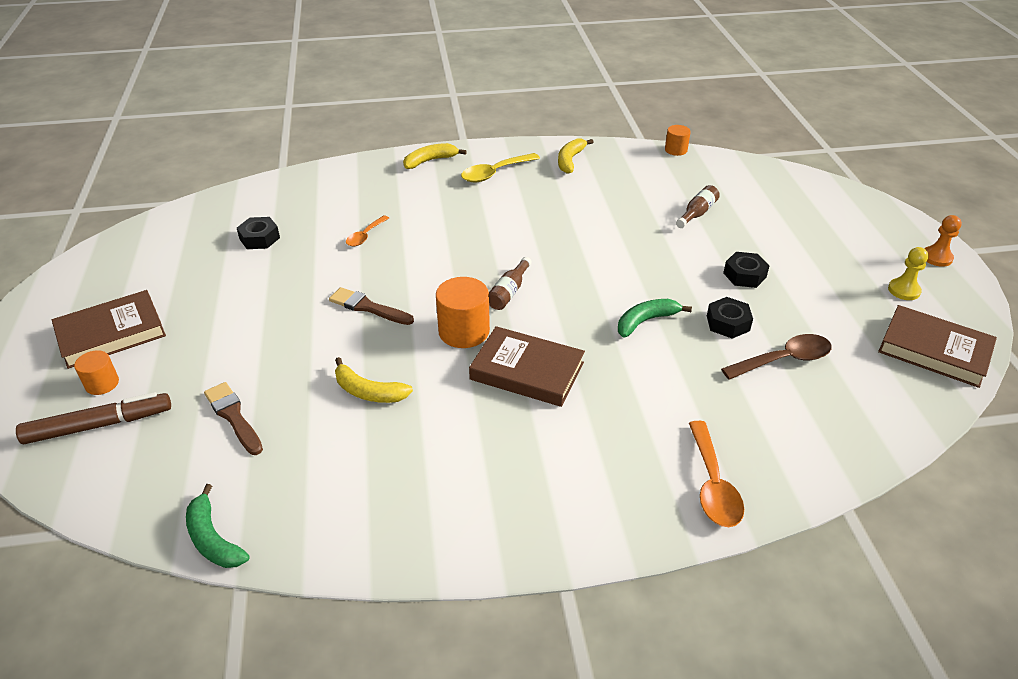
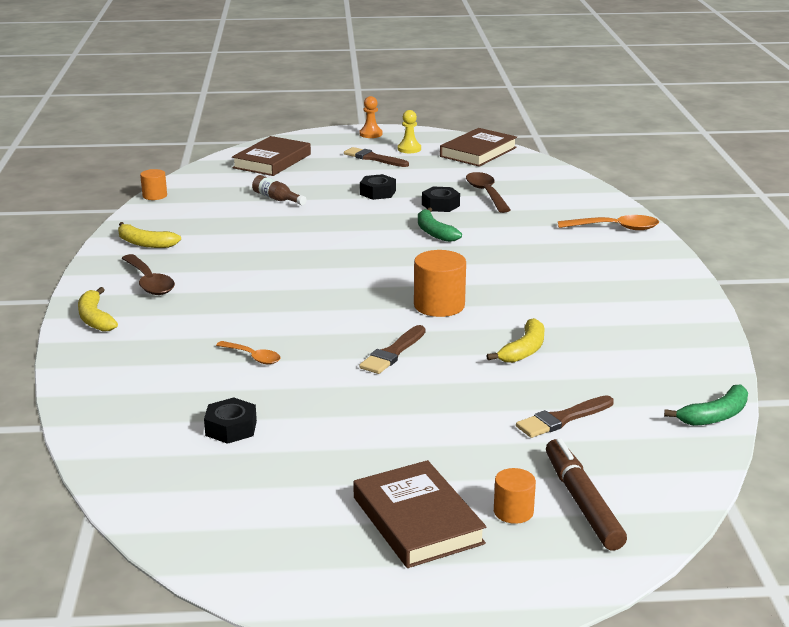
camera: 85 degrees left, 15 degrees down
yellow spoon [461,153,540,182] -> brown spoon [121,254,175,295]
brown book [469,326,585,407] -> brown book moved to [232,136,311,176]
brown bottle [489,257,532,310] -> none
none -> brown brush [344,147,409,167]

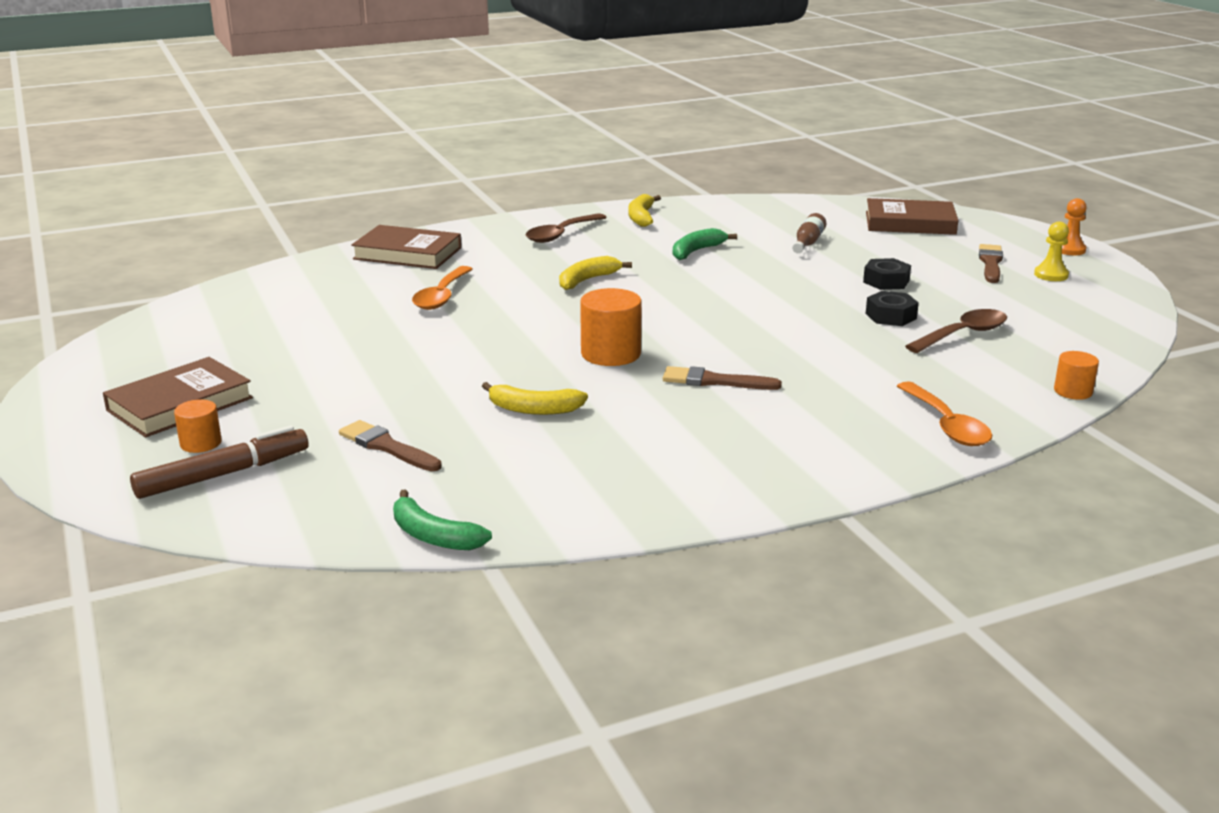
camera: 70 degrees right, 0 degrees up
yellow banana [78,287,118,332] -> yellow banana moved to [559,256,632,290]
orange cylinder [140,169,167,200] -> orange cylinder moved to [1054,351,1099,400]
black nut [204,398,257,444] -> none
orange spoon [216,341,281,364] -> orange spoon [412,266,473,310], size x1.60
brown brush [359,325,425,374] -> brown brush moved to [663,366,782,390]
green banana [418,207,462,242] -> green banana moved to [673,228,737,260]
brown book [440,128,517,167] -> brown book moved to [351,225,461,269]

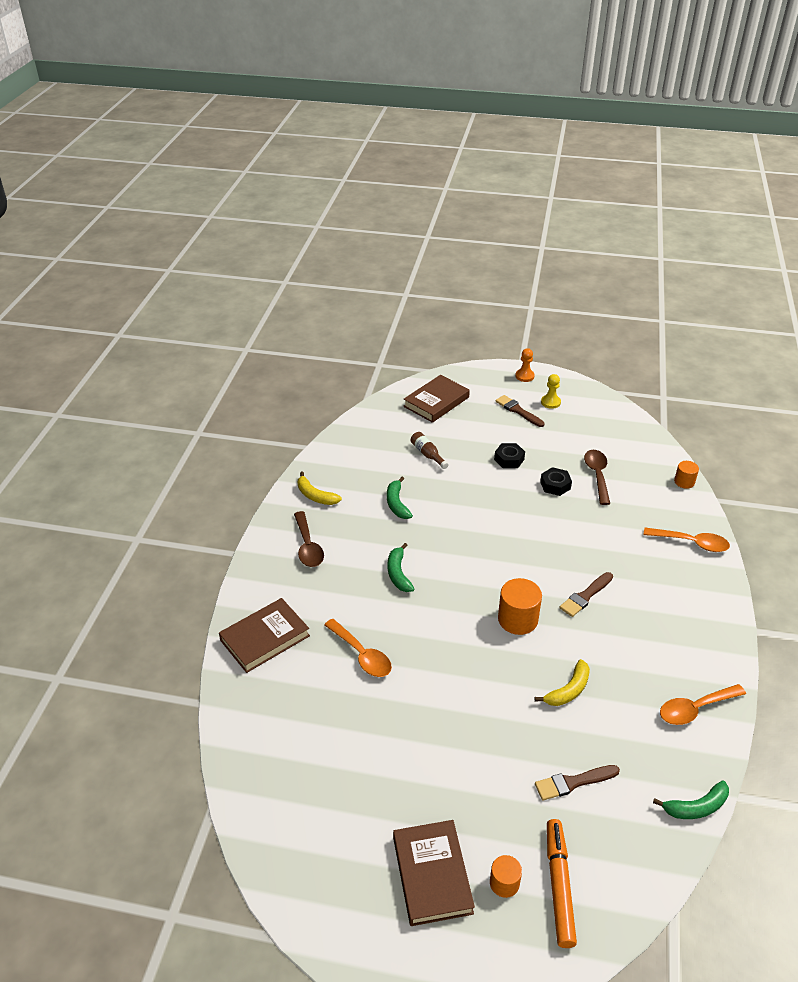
camera: 55 degrees left, 15 degrees up
brown marker [130,425,308,499] -> orange marker [547,819,577,948]
yellow banana [559,256,632,290] -> green banana [388,543,415,592]
none -> orange spoon [660,684,746,725]

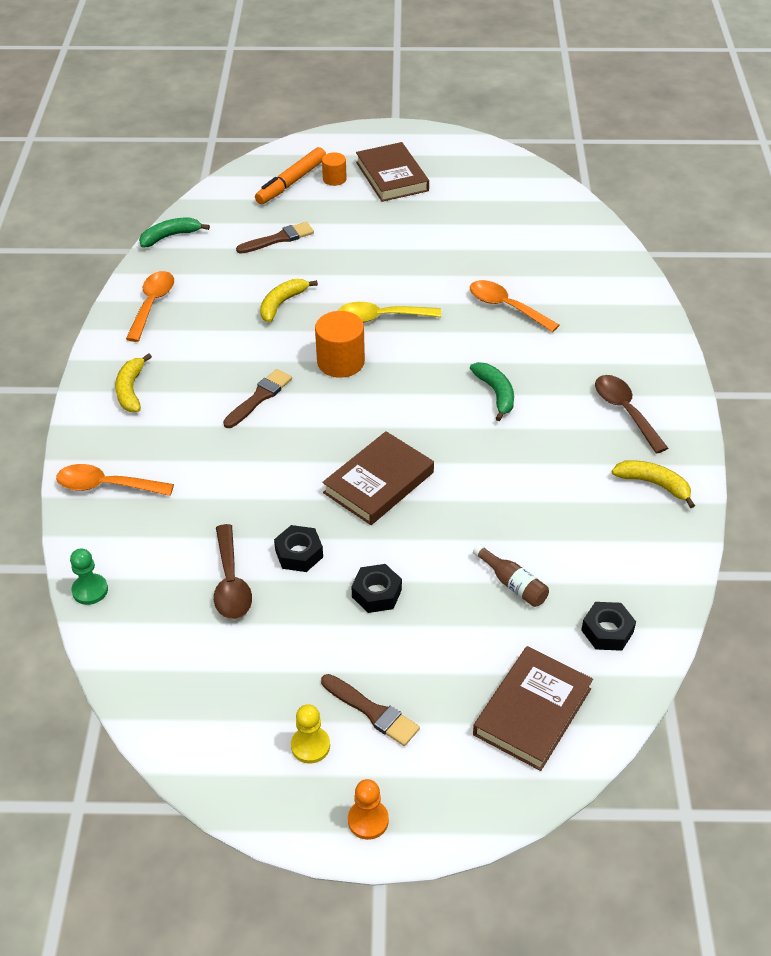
camera: 170 degrees right, 5 degrees up
brown book [219,598,310,673] -> brown book moved to [322,431,434,525]
green banana [387,477,413,519] -> none
orange marker [547,819,577,948] -> orange marker turned 45 degrees clockwise [255,147,326,204]
orange spoon [660,684,746,725] -> orange spoon turned 45 degrees counterclockwise [126,271,174,342]
orange cylinder [674,461,699,489] -> green pawn [70,548,108,605]
none -> yellow banana [115,353,152,412]
none -> yellow spoon [338,302,441,323]
none -> black nut [581,602,636,651]

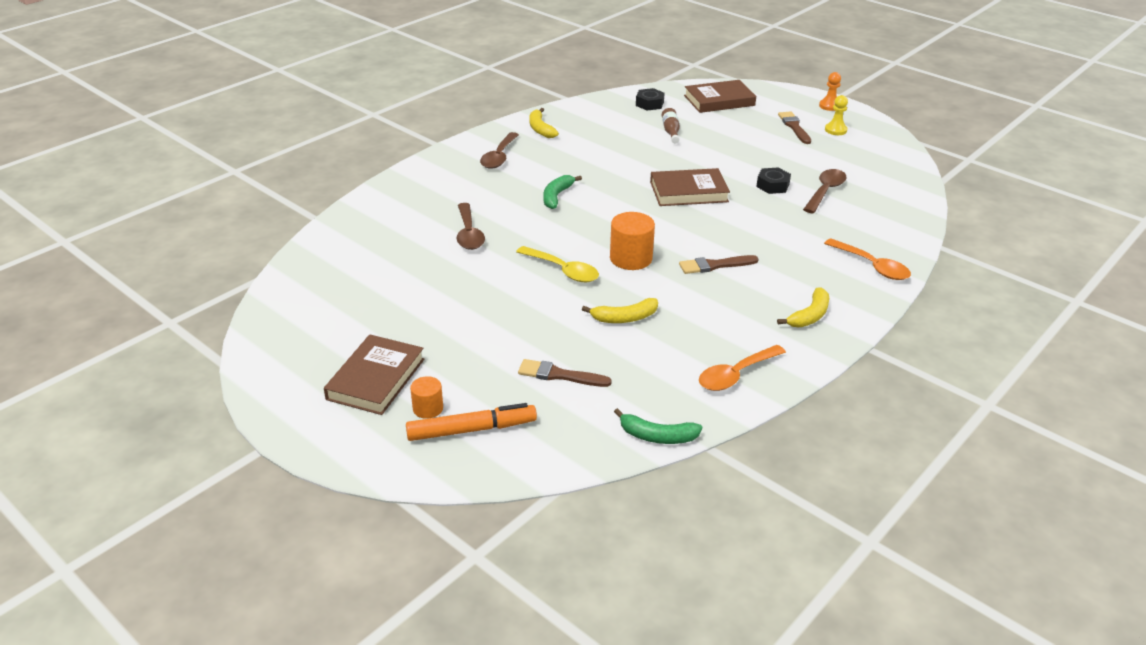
camera: 140 degrees left, 10 degrees down
green pawn [70,548,108,605] -> none
black nut [351,564,402,613] -> none
orange spoon [470,280,559,332] -> brown spoon [457,203,485,250]

